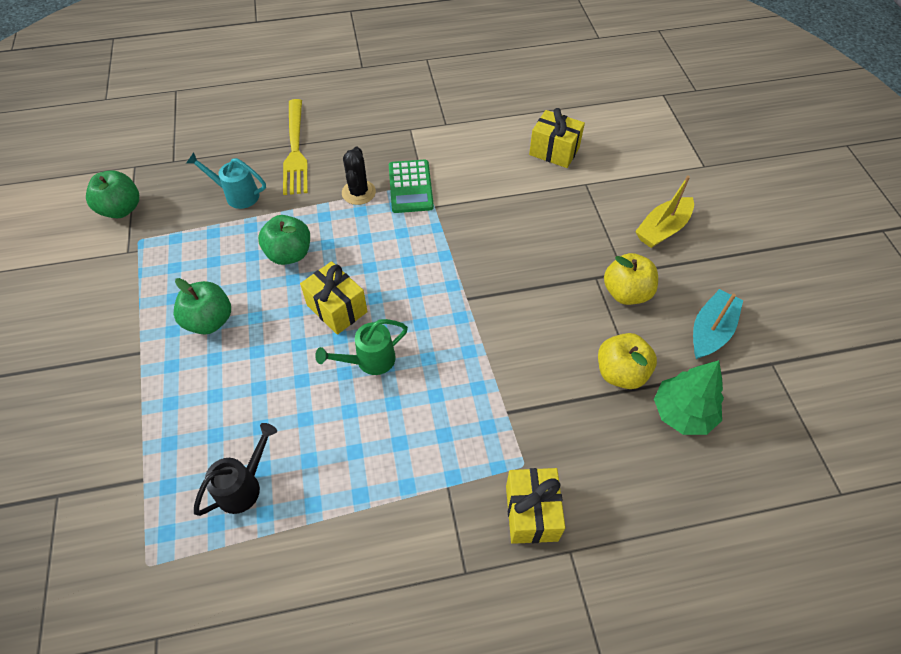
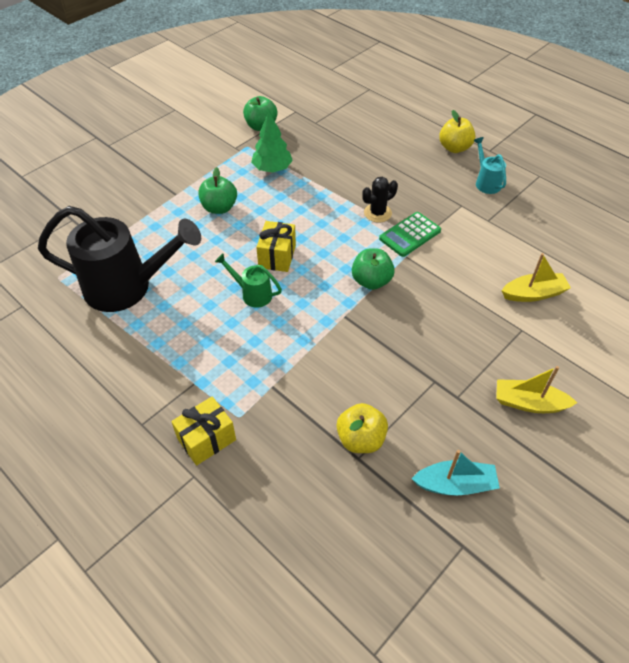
camera: 55 degrees right, 5 degrees down
turquoise watering can [186,152,266,209] -> turquoise watering can moved to [473,137,506,194]
black watering can [194,423,277,516] -> black watering can [38,206,201,312], size x2.21
green apple [258,215,310,265] -> green apple moved to [352,248,395,290]
yellow fork [283,99,308,195] -> none
yellow gift [529,108,585,168] -> yellow boat [502,253,571,302]
yellow apple [604,253,658,305] -> yellow apple moved to [439,110,476,153]
green tree [654,360,724,435] -> green tree moved to [251,112,293,173]

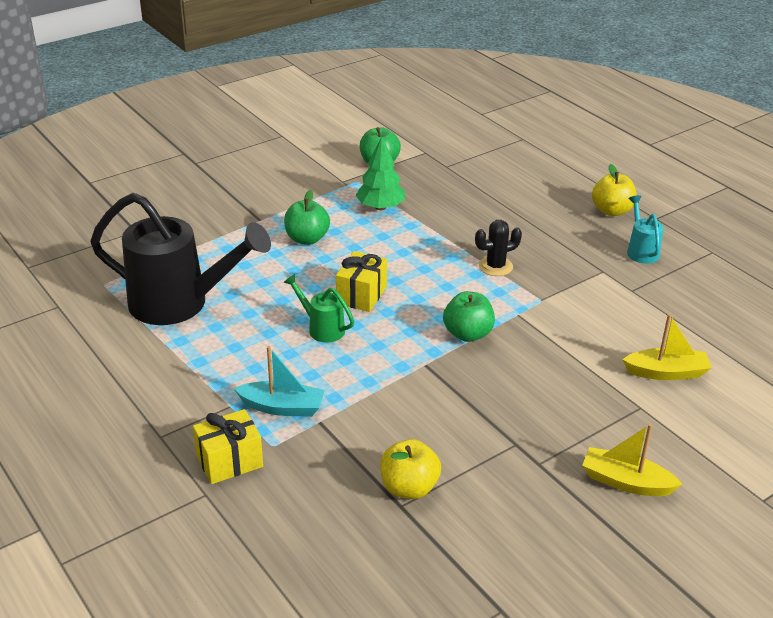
camera: 10 degrees right, 15 degrees down
green calculator [379,212,441,257] -> none
turquoise boat [412,450,500,495] -> turquoise boat moved to [234,346,325,417]

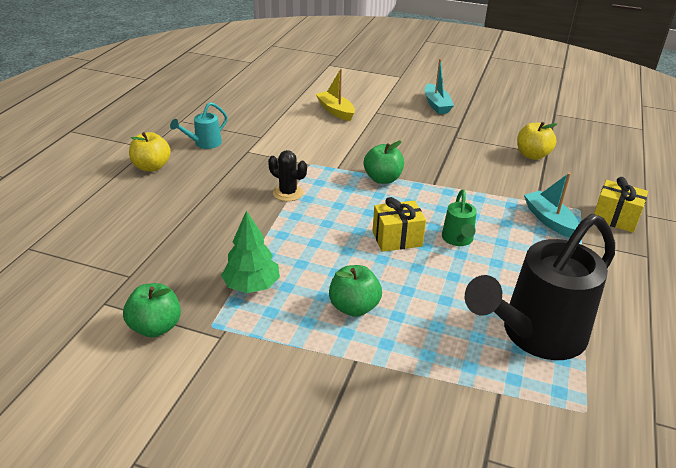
camera: 125 degrees left, 0 degrees up
black watering can [90,193,271,325] -> black watering can turned 105 degrees counterclockwise [465,214,615,360]
yellow boat [582,424,682,496] -> turquoise boat [425,59,454,114]

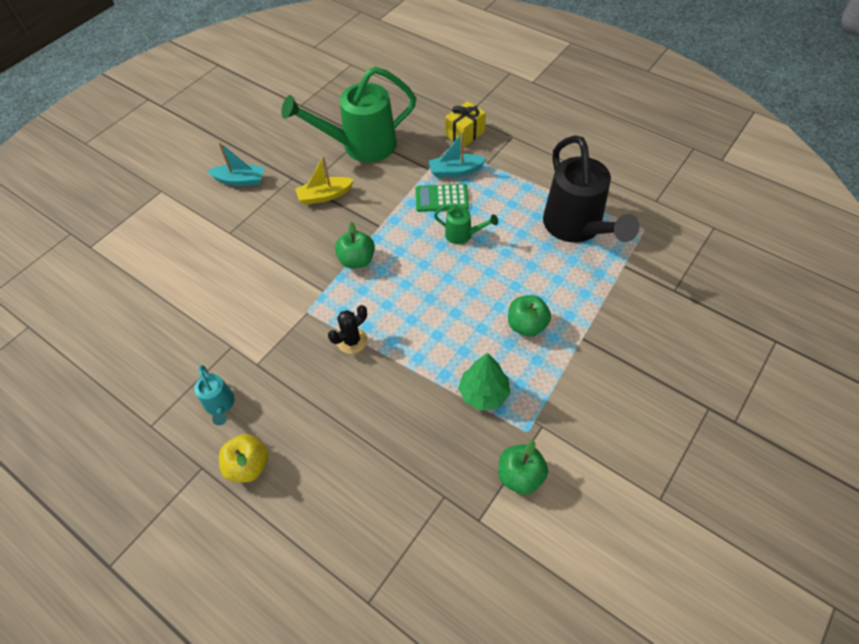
camera: 70 degrees left, 20 degrees up
yellow boat [316,69,355,121] -> yellow boat moved to [295,156,354,205]
yellow gift [373,197,426,252] -> none
yellow apple [517,122,557,160] -> green watering can [281,67,416,162]
none -> green calculator [415,184,469,212]

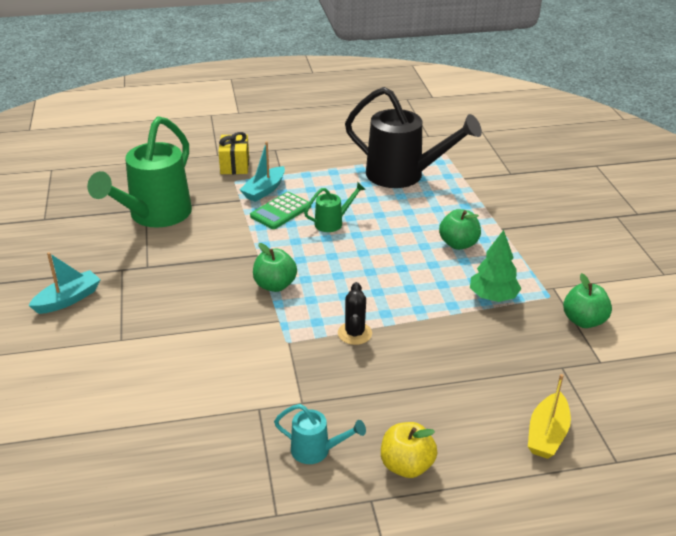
camera: 50 degrees left, 20 degrees down
yellow boat [295,156,354,205] -> yellow boat moved to [528,374,571,459]

